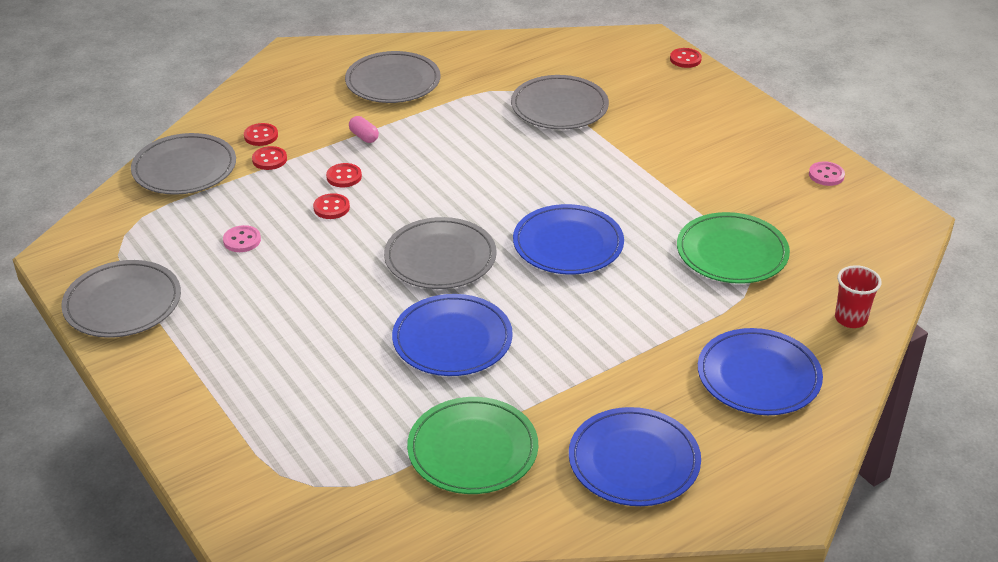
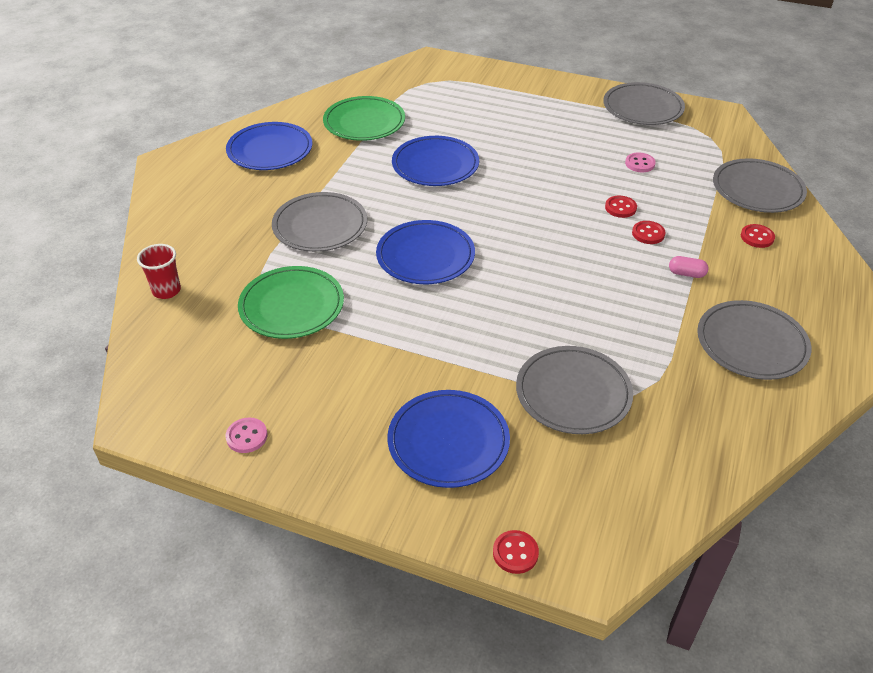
camera: 145 degrees right, 5 degrees up
red button [252,146,287,170] -> none
grey plate [384,217,497,289] -> grey plate moved to [272,192,367,252]
blue plate [698,328,823,415] -> blue plate moved to [388,390,510,488]

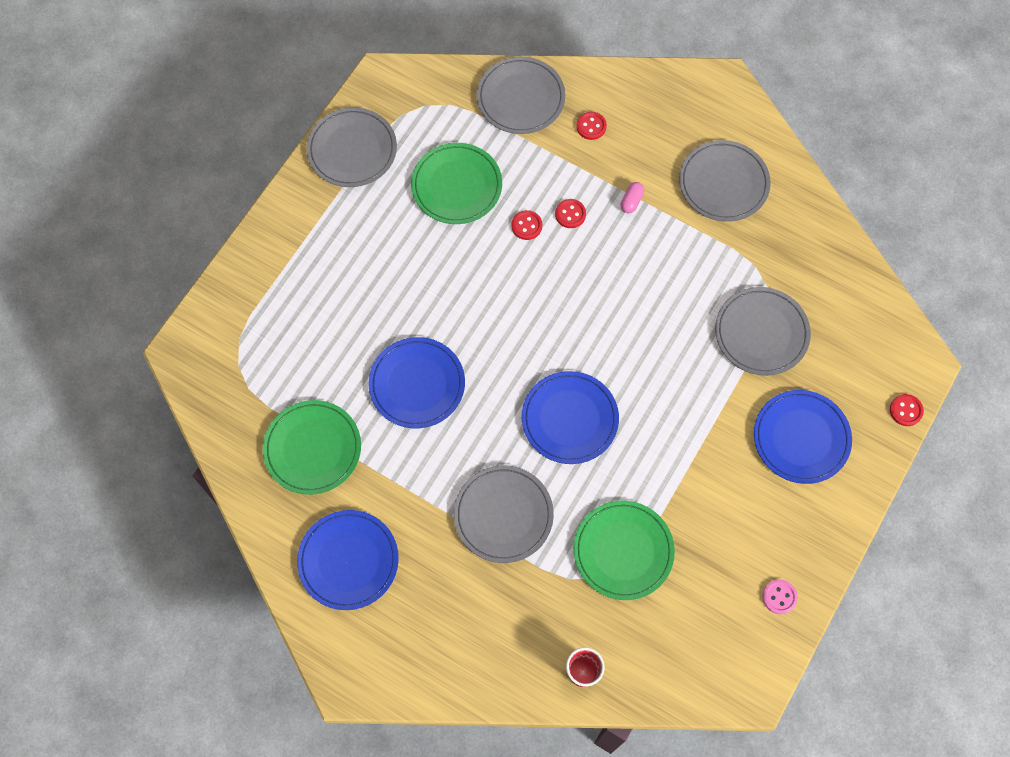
camera: 80 degrees left, 25 degrees up
pink button [625,152,656,172] -> green plate [411,143,502,224]

